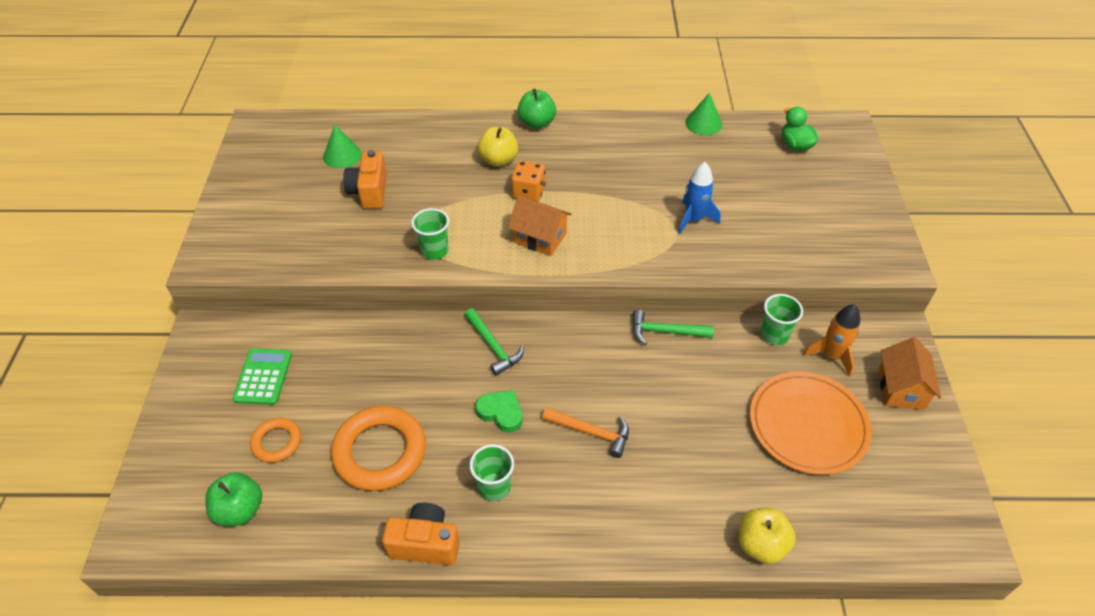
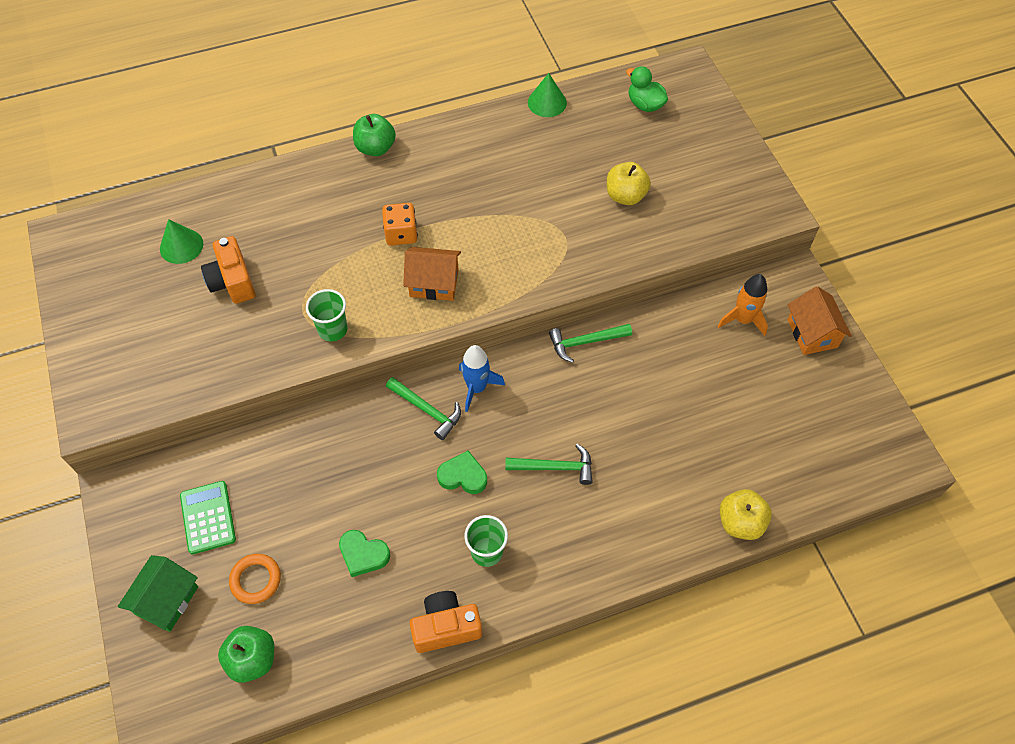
camera: 20 degrees left, 10 degrees up
orange ring [331,406,426,491] -> green heart [339,530,390,577]
yellow apple [478,127,518,167] -> yellow apple moved to [607,162,651,205]
orange hammer [542,407,629,458] -> green hammer [505,444,593,485]
blue rocket [678,162,721,234] -> blue rocket moved to [459,345,505,412]
orange plate [750,371,872,475] -> none
green cup [760,294,803,345] -> none
none -> green house [118,555,198,632]

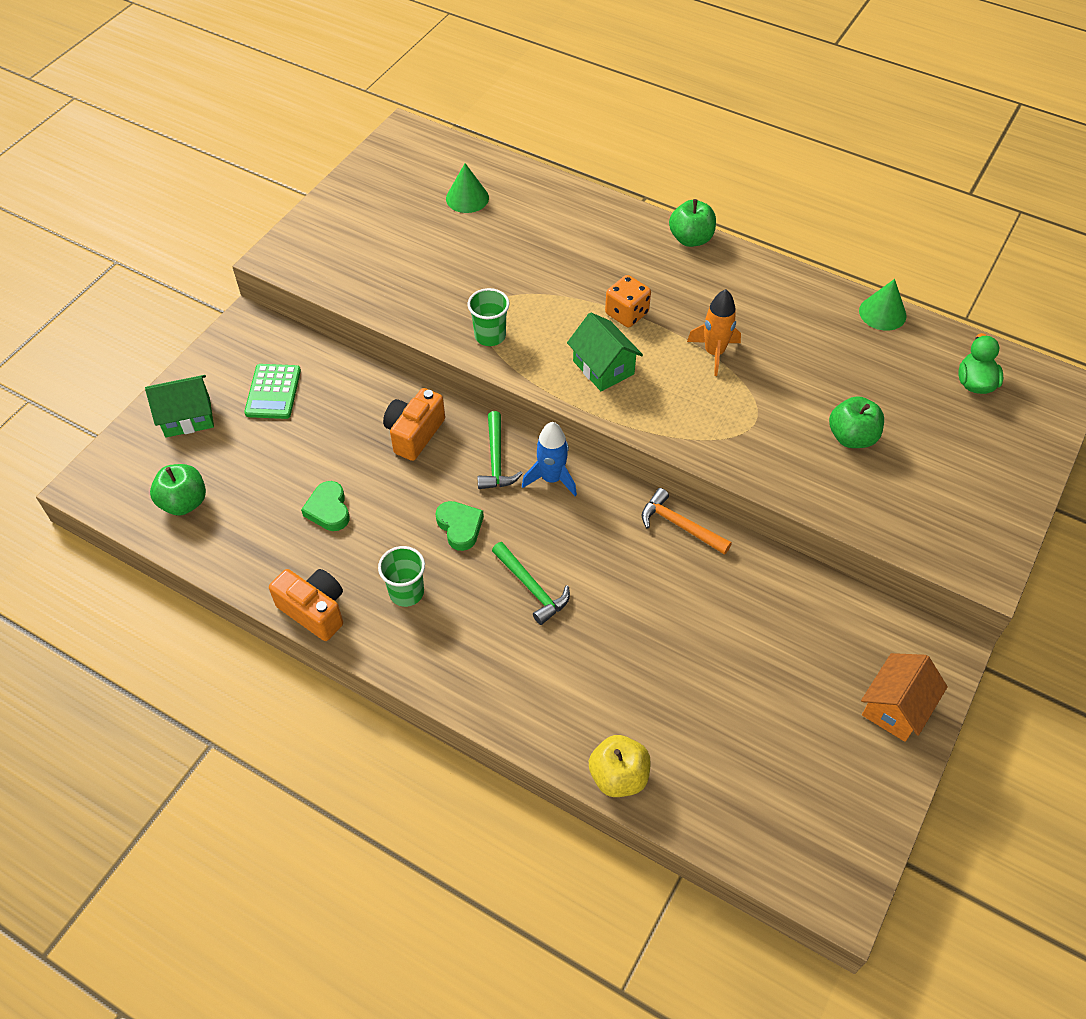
camera: 50 degrees right, 5 degrees down
green calculator [180,481,236,554] -> green calculator turned 150 degrees clockwise [244,364,301,419]
orange camera [201,236,255,304] -> orange camera moved to [383,388,445,461]
orange ring [229,554,281,604] -> none
orange house [403,247,461,301] -> green house [567,312,643,391]
green hammer [549,324,632,363] -> orange hammer [642,488,732,555]
yellow apple [607,162,651,205] -> green apple [829,396,884,448]
orange rocket [718,274,768,336] -> orange rocket moved to [687,289,741,376]

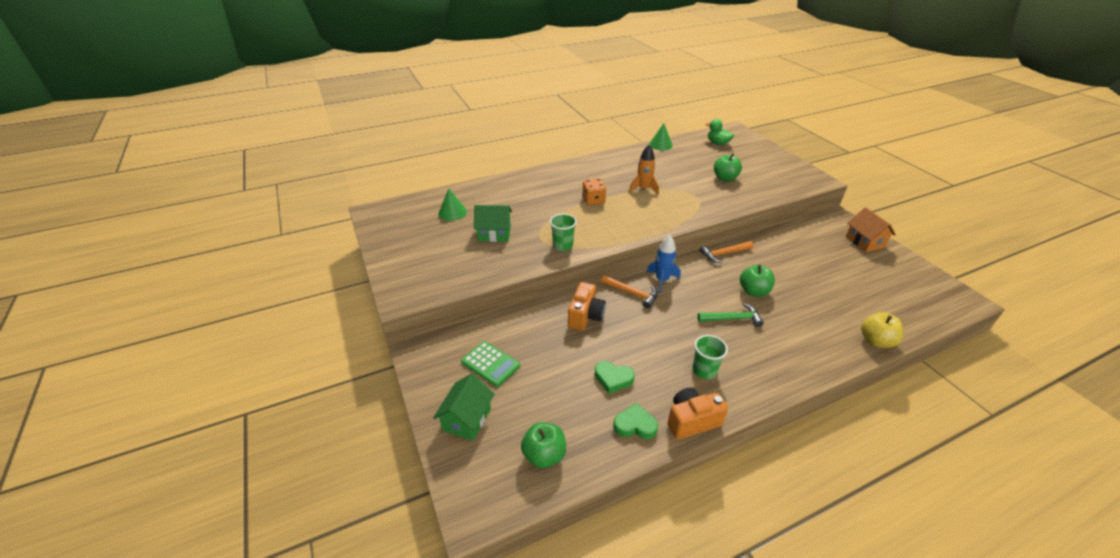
camera: 55 degrees left, 15 degrees down
orange camera [383,388,445,461] -> orange camera turned 135 degrees counterclockwise [568,282,606,331]
green heart [436,501,484,551] -> green heart moved to [613,403,658,439]
green hammer [478,411,523,489] -> orange hammer [601,275,658,309]
green house [567,312,643,391] -> green house moved to [474,205,512,242]
green apple [669,199,716,247] -> green apple moved to [740,265,775,297]

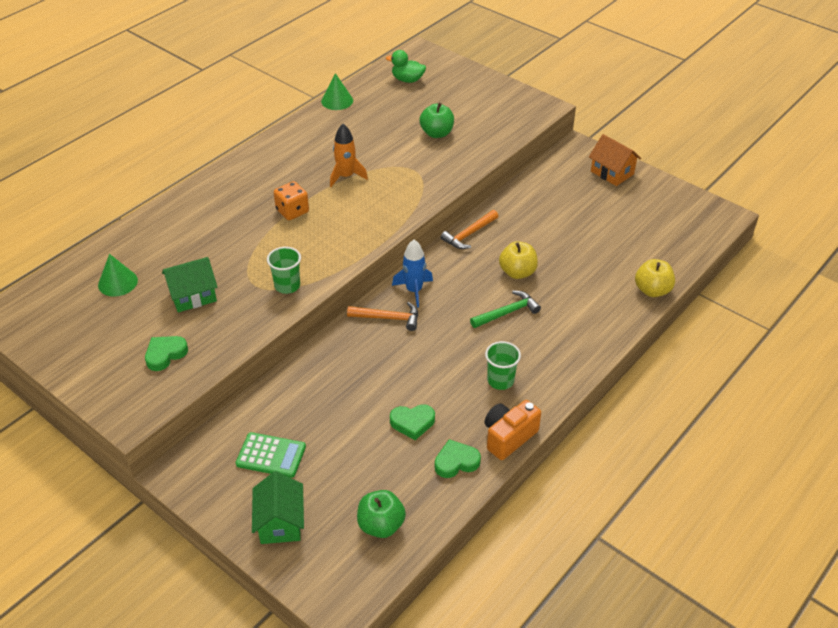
camera: 25 degrees left, 5 degrees up
orange camera [568,282,606,331] -> none
green apple [740,265,775,297] -> yellow apple [499,241,538,279]
none -> green heart [145,336,188,371]

